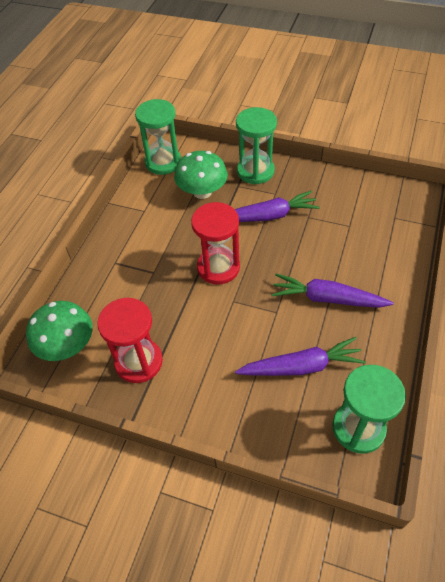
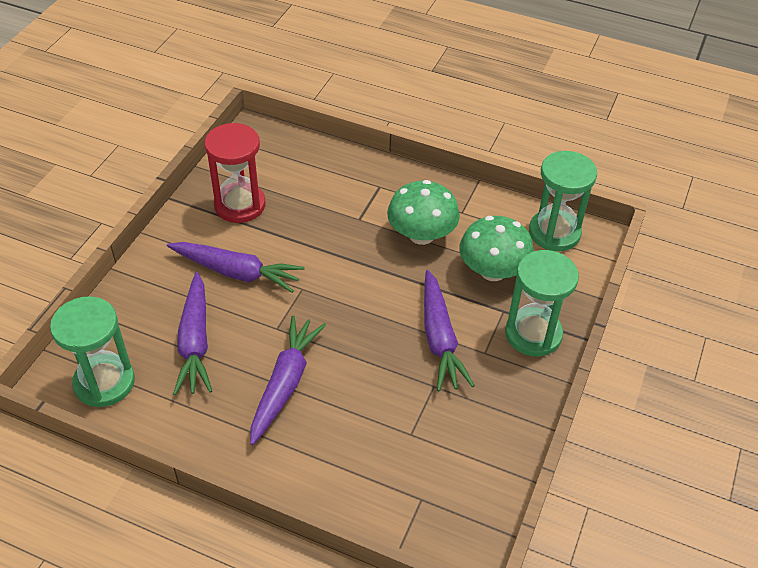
camera: 90 degrees right, 5 degrees down
green mushroom [26,301,93,361] -> green mushroom moved to [387,180,460,245]
red hourglass [191,202,240,284] -> none
none -> purple carrot [167,242,304,293]

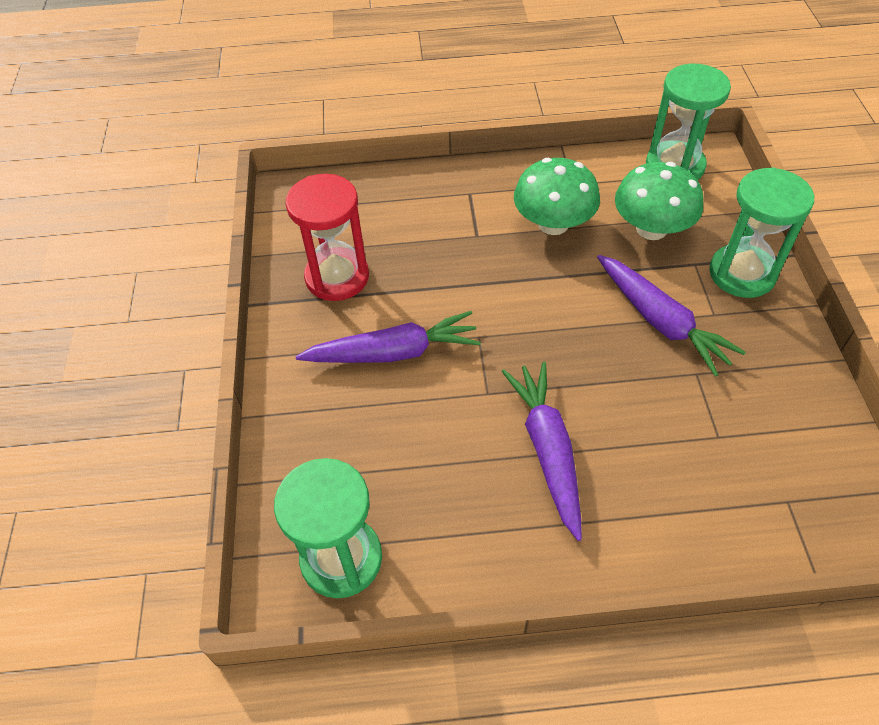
camera: 25 degrees left, 5 degrees up
purple carrot [173,272,212,395] -> none

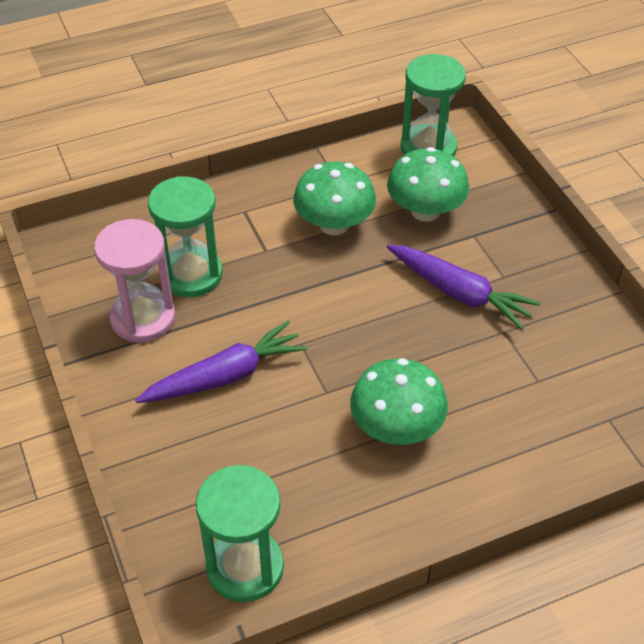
camera: 20 degrees left, 5 degrees down
red hourglass [286,174,369,301] -> pink hourglass [94,219,175,343]
purple carrot [502,362,582,541] -> green mushroom [350,358,448,445]
green hourglass [709,168,814,298] -> green hourglass moved to [148,176,222,297]

